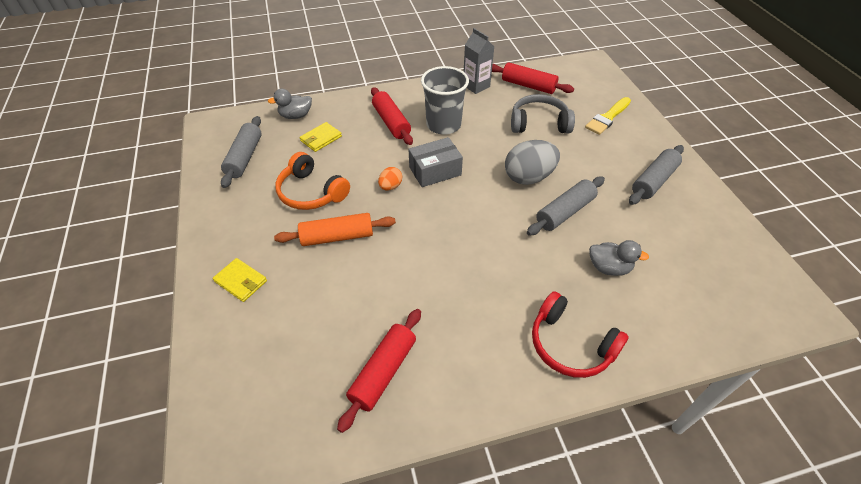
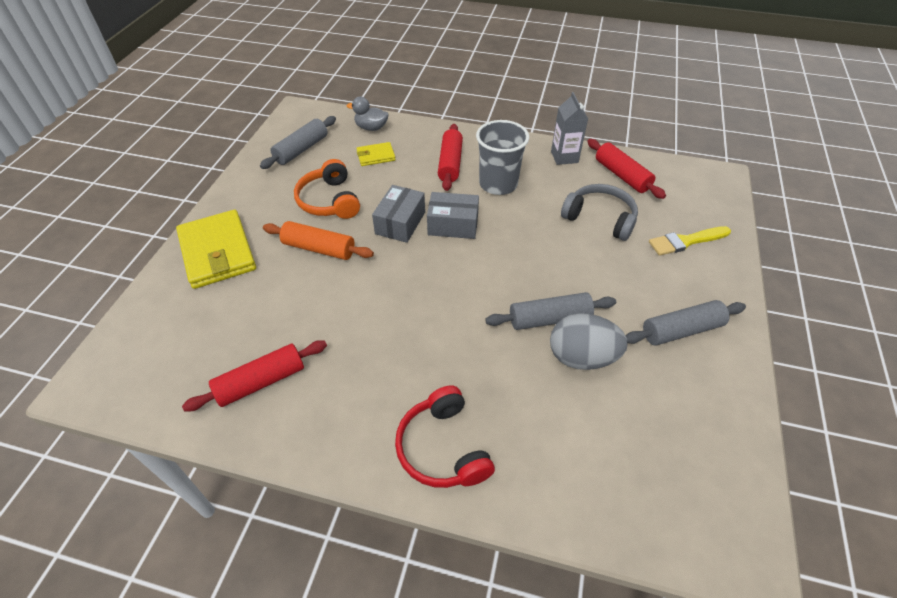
camera: 30 degrees right, 0 degrees up
yellow wallet [213,258,267,302] -> yellow wallet [176,210,256,289], size x2.03
orange egg [378,167,402,190] -> grey box [372,185,425,243]
grey egg [505,140,560,185] -> grey egg moved to [550,313,628,370]
grey duck [589,240,649,276] -> none

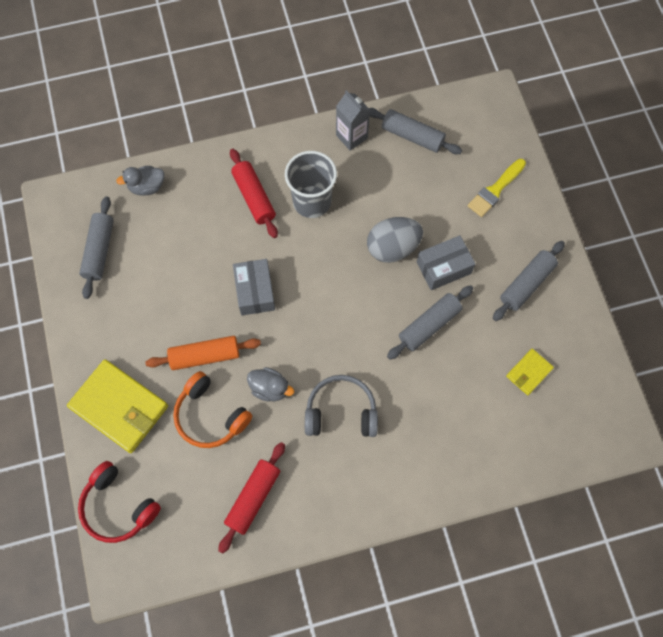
camera: 30 degrees left, 20 degrees up
orange headphones [294,159,360,219] -> orange headphones moved to [173,371,252,448]
yellow wallet [356,142,396,166] -> yellow wallet moved to [506,349,554,395]
red headphones [395,385,495,488] -> red headphones moved to [78,461,161,543]
grey box [427,192,479,239] -> grey box moved to [417,235,476,290]
grey egg [550,313,628,370] -> grey egg moved to [367,217,423,263]
grey headphones [561,184,638,241] -> grey headphones moved to [305,375,378,437]
red rolling pin [587,139,666,199] -> grey rolling pin [369,108,462,154]
none -> grey duck [247,367,294,401]

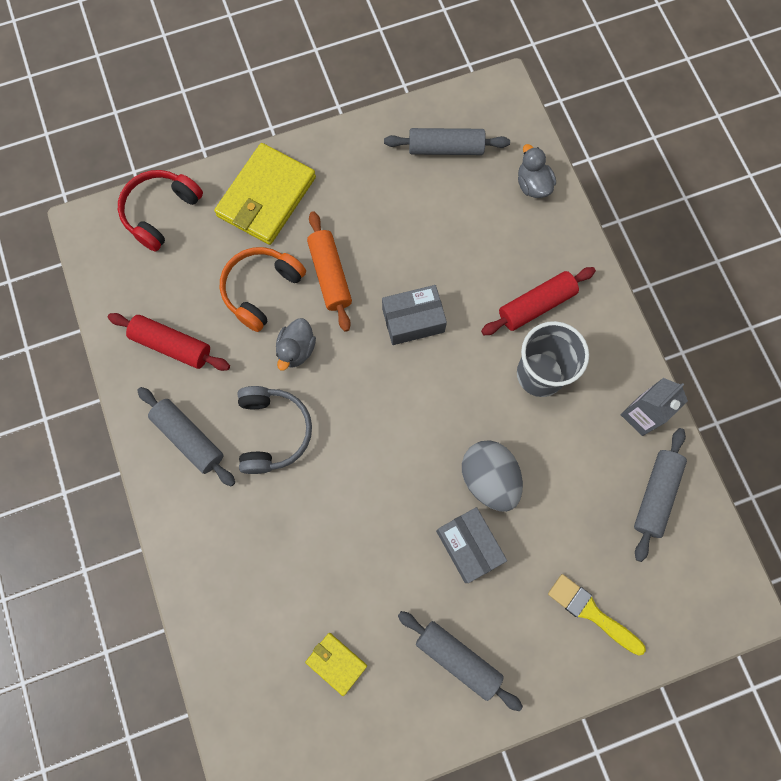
camera: 85 degrees right, 5 degrees up
grey rolling pin [387,285,473,360] -> grey rolling pin moved to [137,387,235,487]

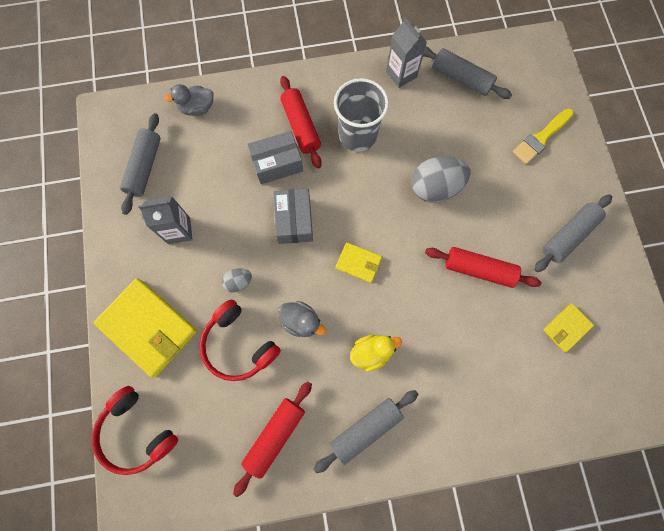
camera: 80 degrees left, 0 degrees up
orange headphones [220,247,306,332] -> red headphones [200,299,281,381]
grey headphones [238,386,312,474] -> yellow duck [350,335,402,372]
orange rolling pin [307,211,352,332] -> grey egg [222,268,252,293]
grey box [436,507,507,583] -> grey box moved to [247,131,303,184]
none -> grey carton [138,196,193,244]
none -> yellow wallet [336,242,382,283]
none -> red rolling pin [425,247,542,288]

